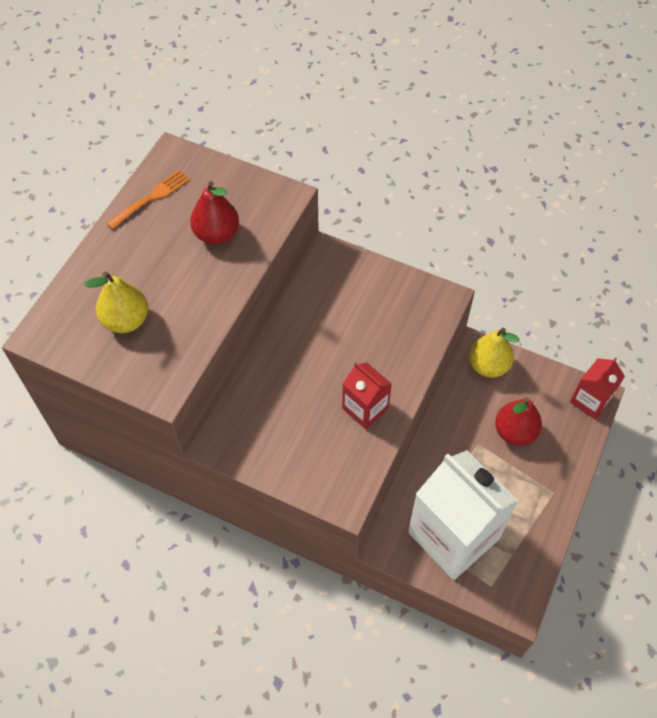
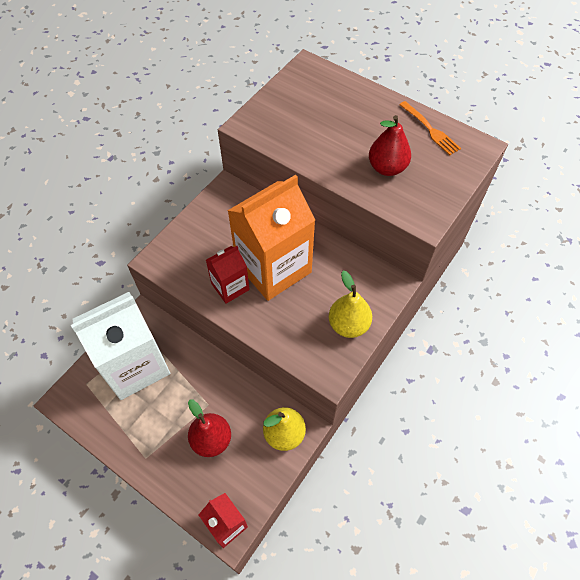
camera: 100 degrees right, 0 degrees up
yellow pear [84,272,148,333] -> yellow pear moved to [329,271,372,338]
none -> orange carton [227,175,315,301]

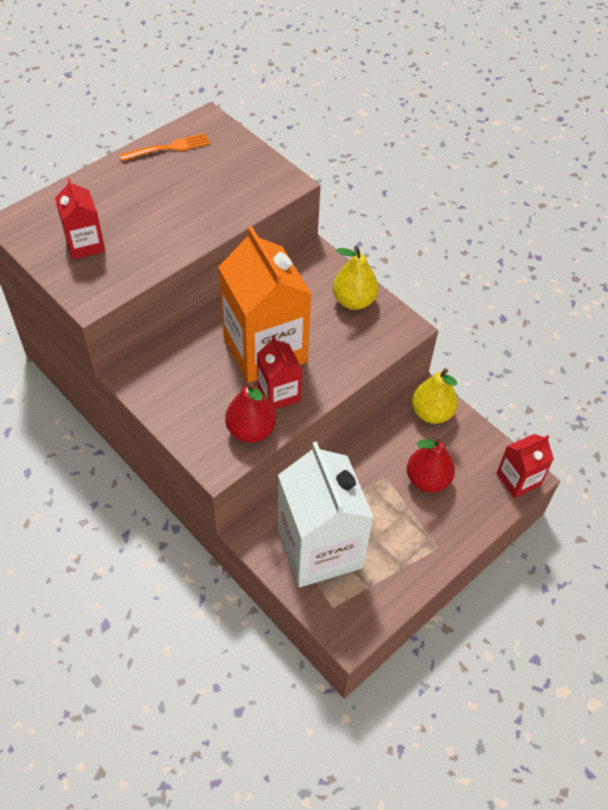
camera: 80 degrees left, 5 degrees down
red pear [369,115,411,176] -> red pear moved to [225,381,276,443]
none -> red carton [55,178,105,260]

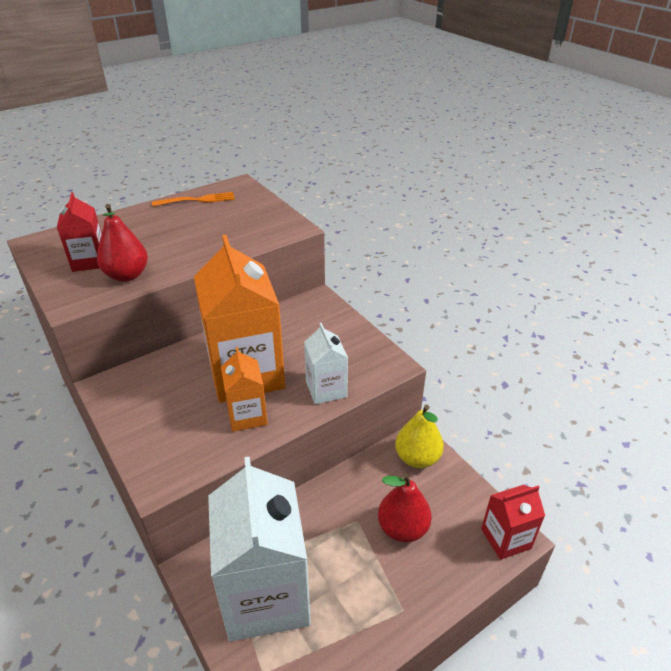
camera: 10 degrees right, 15 degrees down
red pear [225,381,276,443] -> red pear moved to [97,204,148,282]
red carton [257,336,302,410] -> orange carton [221,347,268,432]
yellow pear [333,246,379,310] -> none
none -> white carton [304,323,348,404]

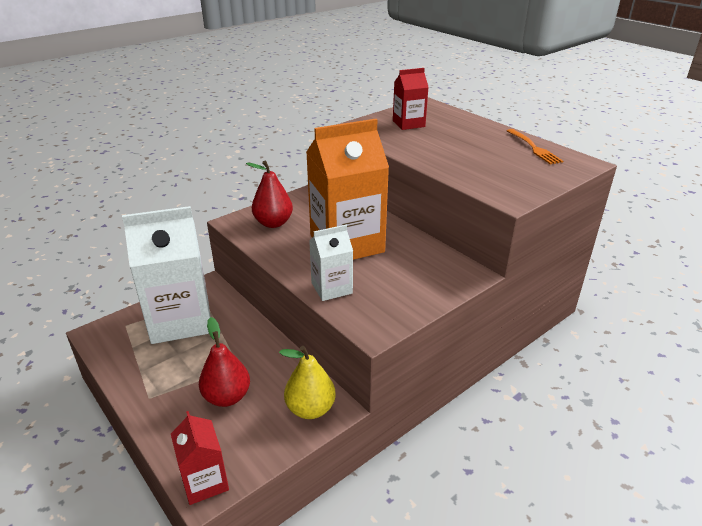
camera: 85 degrees right, 5 degrees down
red pear [97,204,148,282] -> red pear moved to [246,160,293,228]
orange carton [221,347,268,432] -> none

